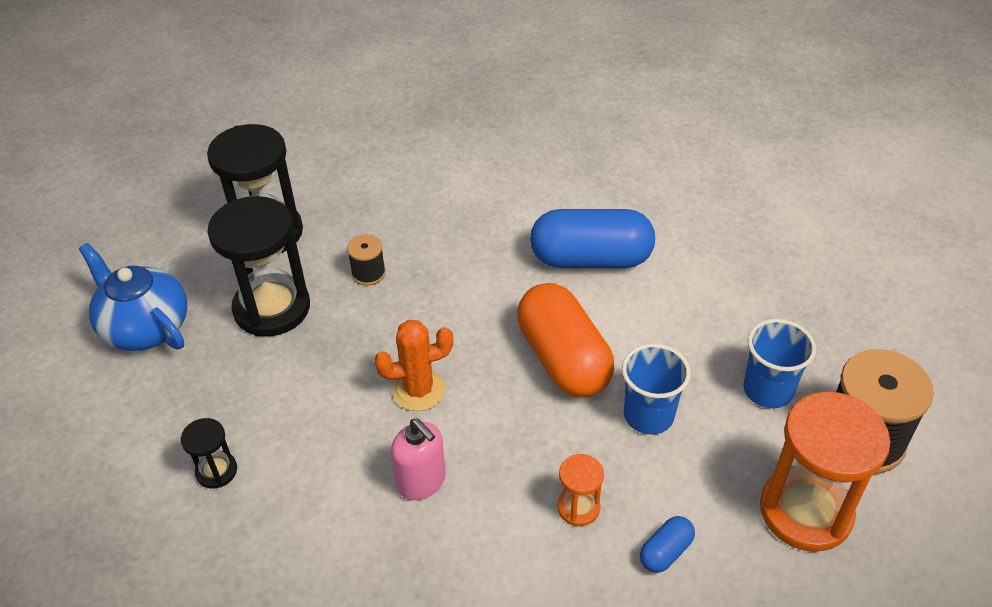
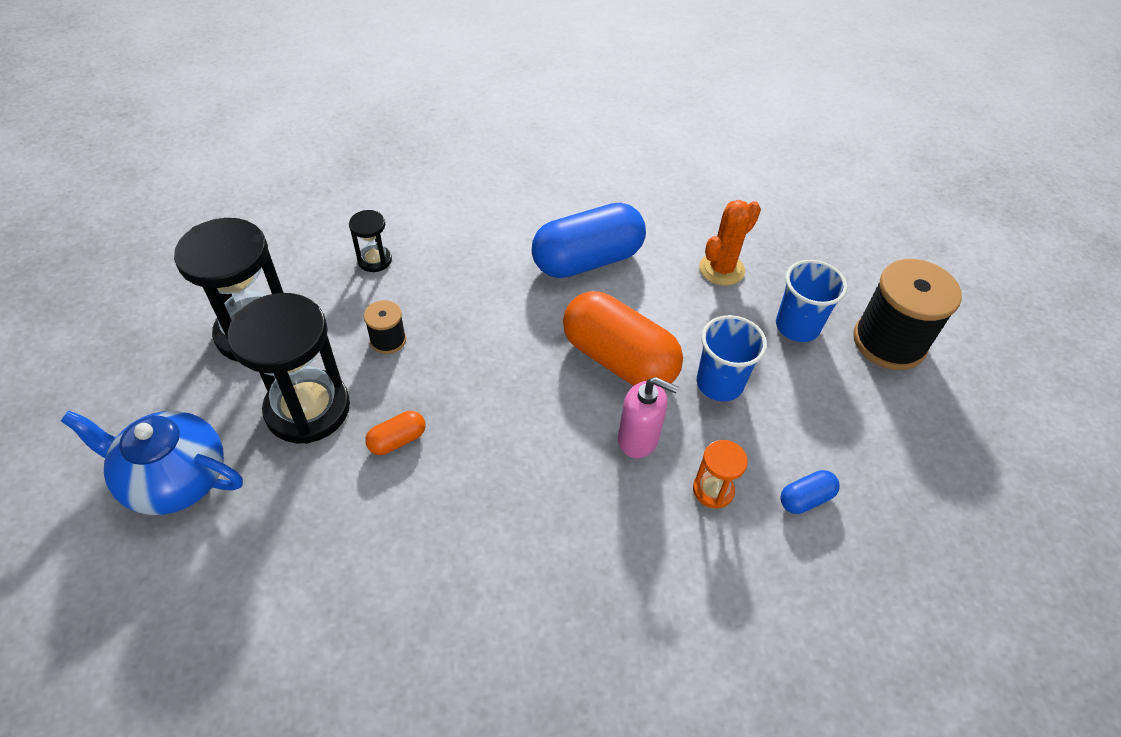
camera: 30 degrees left, 5 degrees up
black hourglass [181,418,237,488] -> black hourglass moved to [349,210,392,272]
orange cactus [374,320,453,411] -> orange cactus moved to [699,200,761,286]
pink soap dispenser [391,418,446,500] -> pink soap dispenser moved to [618,377,679,458]
blue capsule [640,516,695,573] -> blue capsule turned 45 degrees clockwise [780,470,840,514]
orange hourglass [760,392,890,552] -> none
none -> orange capsule [365,411,425,455]

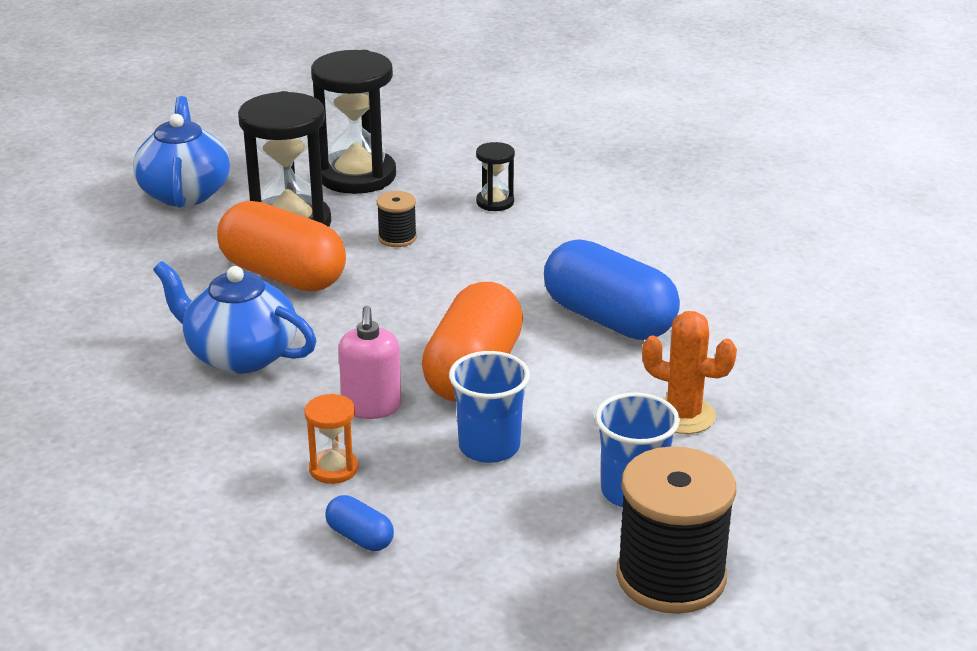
camera: 70 degrees right, 20 degrees down
orange capsule [365,411,425,455] -> orange capsule [217,201,346,291], size x2.29
none -> blue teapot [153,261,316,374]

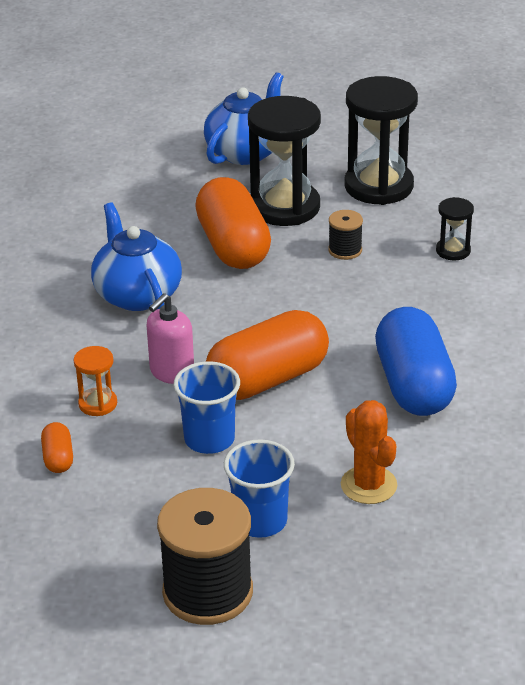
camera: 40 degrees right, 5 degrees up
blue capsule [326,495,394,551] -> orange capsule [41,422,73,473]

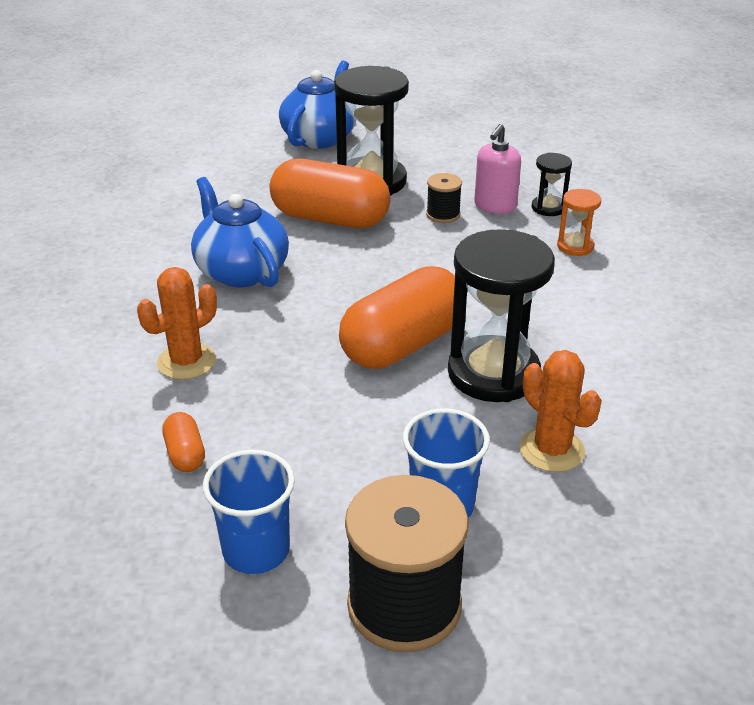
camera: 10 degrees left, 0 degrees up
orange hourglass [74,346,117,416] -> orange hourglass moved to [557,189,601,256]
pink soap dispenser [147,293,194,384] -> pink soap dispenser moved to [474,124,521,214]
blue cup [174,361,240,454] -> blue cup moved to [203,450,295,574]
orange capsule [195,177,271,269] -> orange capsule turned 45 degrees counterclockwise [270,159,391,228]
black hourglass [344,76,418,205] -> black hourglass moved to [448,229,555,402]
blue capsule [375,307,457,416] -> none
none -> orange cactus [137,267,217,380]

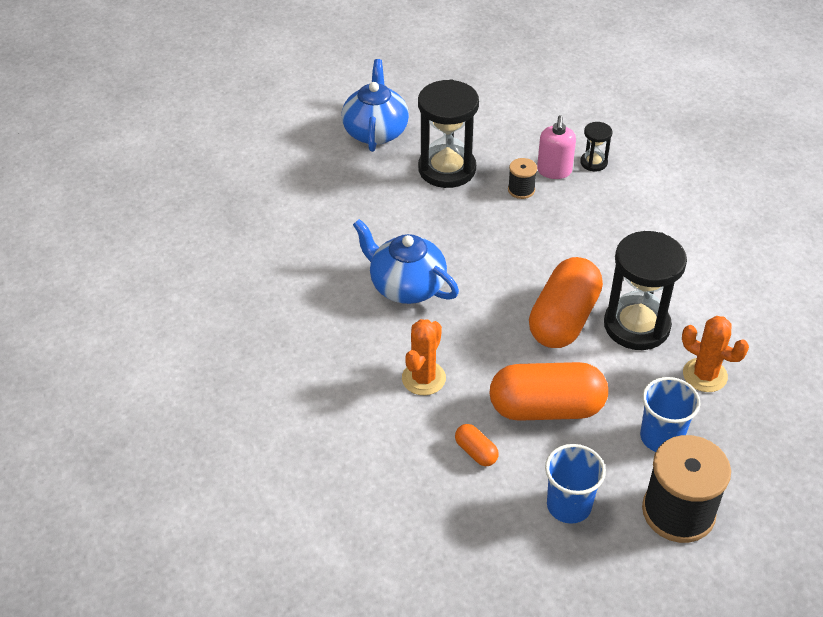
camera: 20 degrees left, 10 degrees up
orange capsule [270,159,391,228] -> orange capsule moved to [489,362,608,421]
orange hourglass [557,189,601,256] -> none

